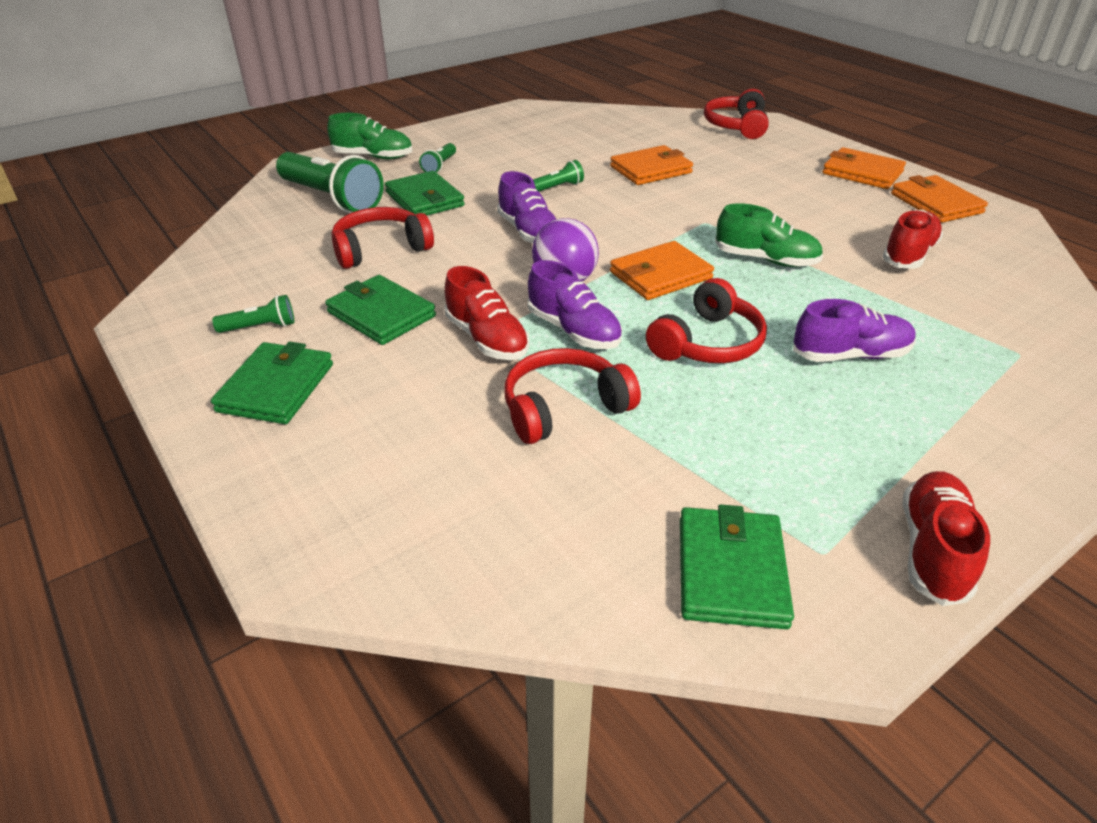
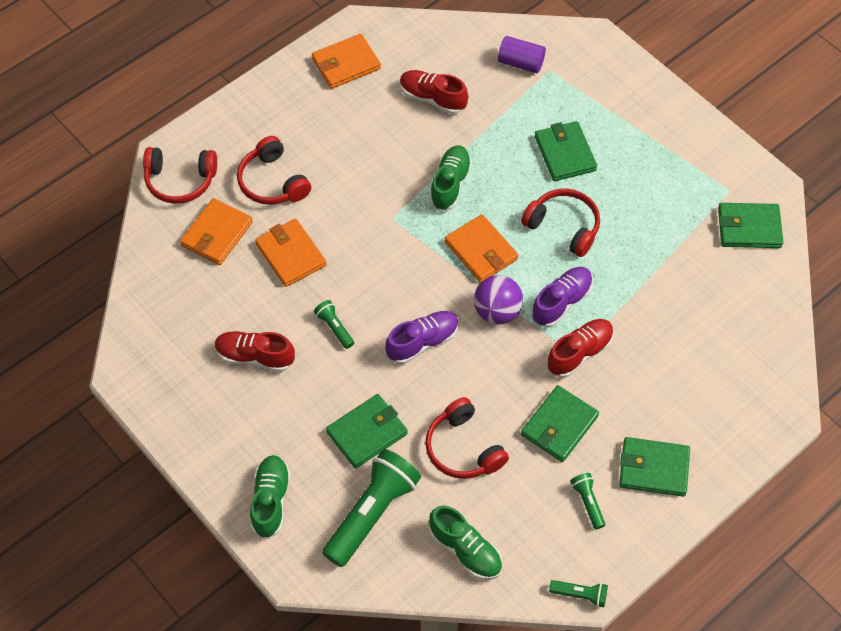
camera: 95 degrees left, 20 degrees up
green flashlight [419,143,456,173] -> green flashlight moved to [549,580,608,607]
red headphones [504,348,641,444] -> red headphones moved to [237,136,311,205]
purple shoe [793,299,916,362] -> green wallet [535,121,597,181]
orange wallet [823,147,906,189] -> orange wallet moved to [180,198,253,265]
red shoe [903,471,990,606] -> red shoe moved to [215,331,295,372]
none -> green shoe [429,506,502,580]
none -> purple cylinder [498,36,546,73]

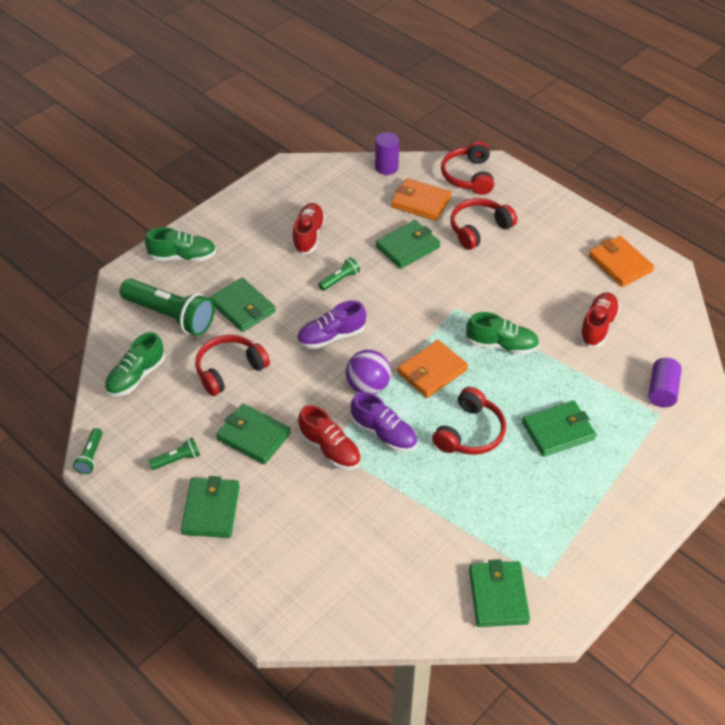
camera: 85 degrees right, 10 degrees down
orange wallet [255,219,327,287] -> green wallet [376,220,440,269]
purple shoe [385,311,459,364] -> purple shoe turned 105 degrees clockwise [297,300,366,349]
none -> purple cylinder [375,132,399,175]

